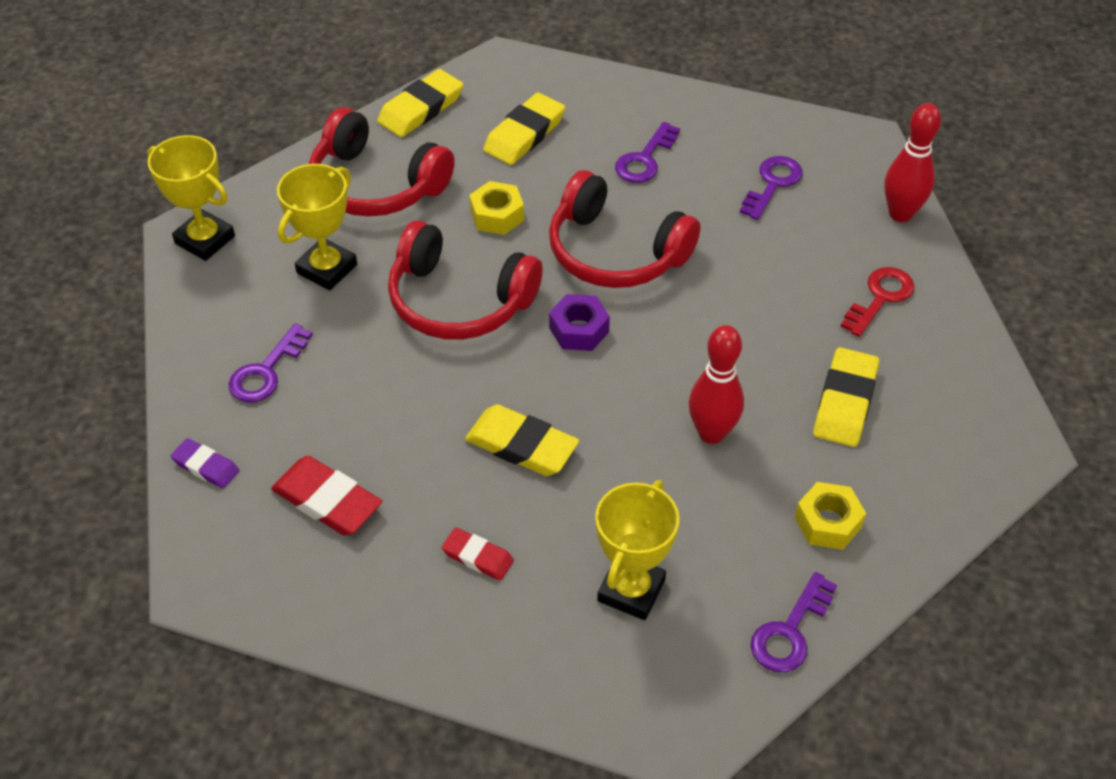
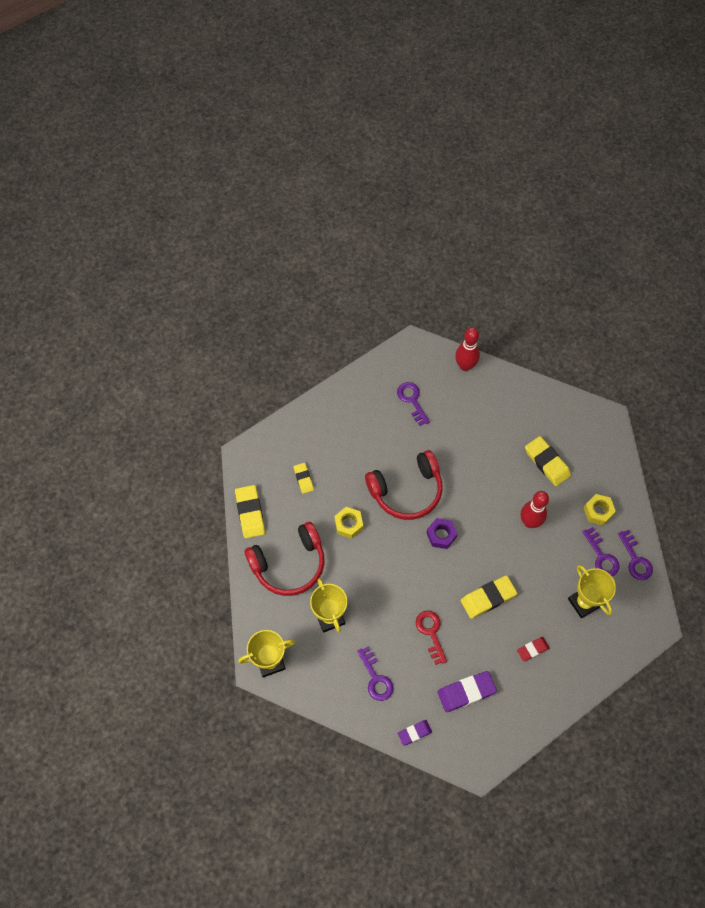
camera: 55 degrees left, 15 degrees up
red eraser [271,456,382,536] -> purple eraser [438,671,497,712]
red headphones [388,220,543,340] -> none
yellow eraser [483,93,565,165] -> yellow eraser [294,463,314,494], size x0.59
purple key [615,122,680,183] -> purple key moved to [582,527,619,576]
red key [840,267,914,337] -> red key moved to [416,611,447,665]

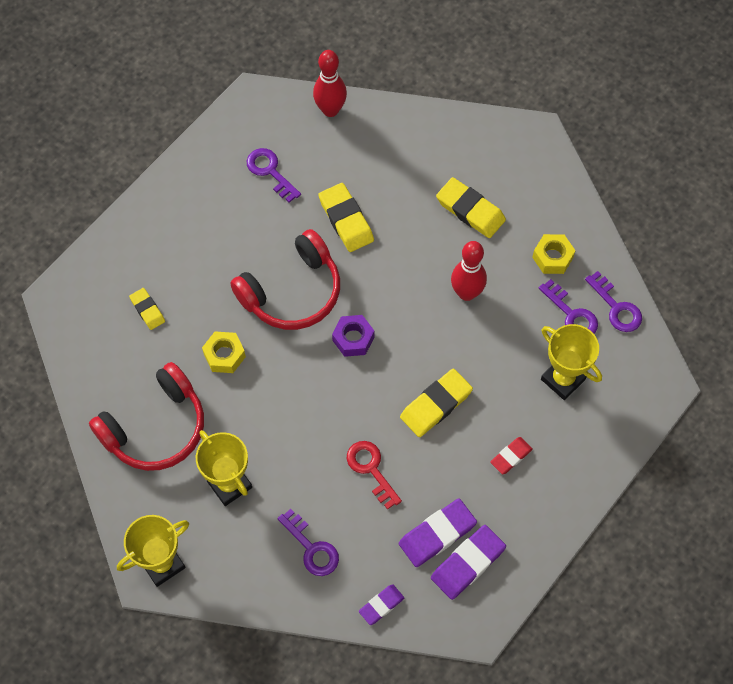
camera: 15 degrees left, 0 degrees up
yellow eraser [235,485,265,538] -> yellow eraser moved to [318,183,374,252]
none -> purple eraser [431,525,506,600]

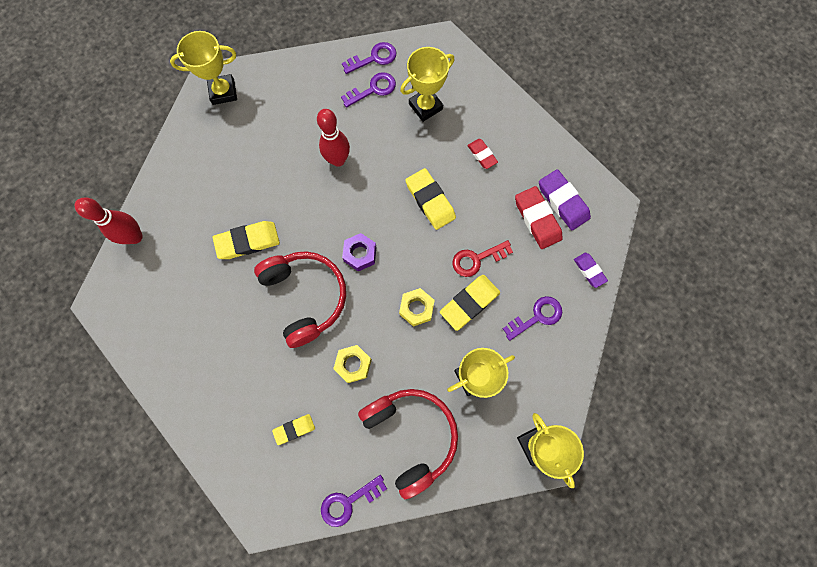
camera: 80 degrees left, 10 degrees up
purple key [247,148,301,203] -> purple key moved to [321,475,387,527]
purple eraser [399,499,477,567] -> red eraser [515,186,563,249]
yellow eraser [436,177,506,238] -> yellow eraser moved to [440,275,500,331]
yellow nut [532,234,576,274] -> yellow nut moved to [399,288,435,327]
none -> yellow trophy [170,31,237,105]

